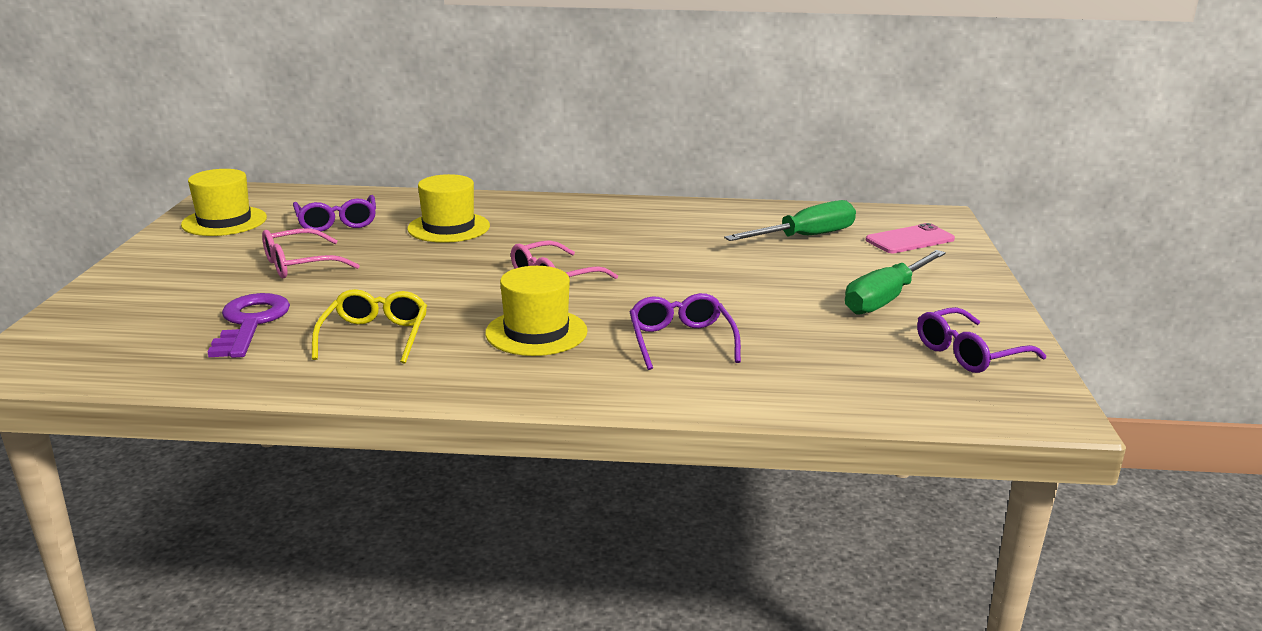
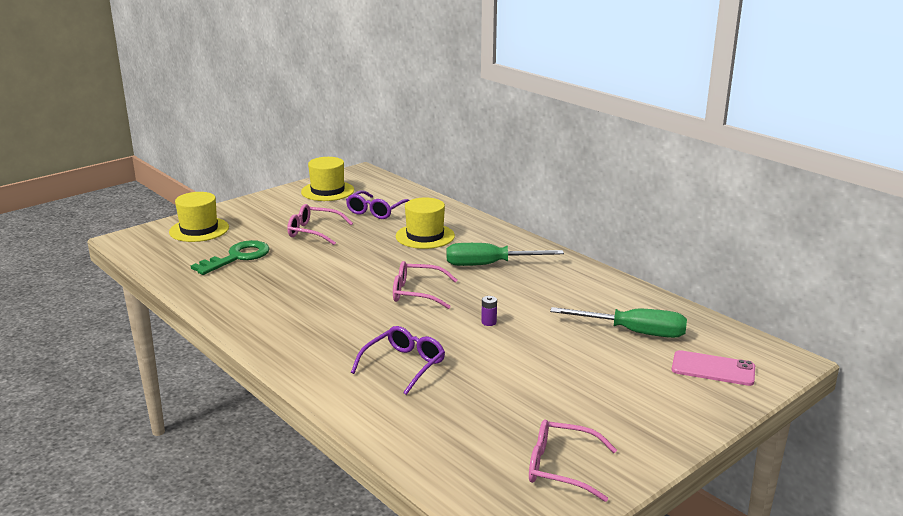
camera: 45 degrees right, 0 degrees up
purple key [208,293,290,358] -> green key [191,240,270,275]
yellow glasses [312,289,427,364] -> none
yellow hat [485,266,588,356] -> yellow hat moved to [169,192,229,242]
green screwdriver [845,250,946,315] -> green screwdriver moved to [446,243,564,266]
purple glasses [917,307,1046,373] -> pink glasses [529,419,617,502]
none -> purple battery [481,296,497,326]

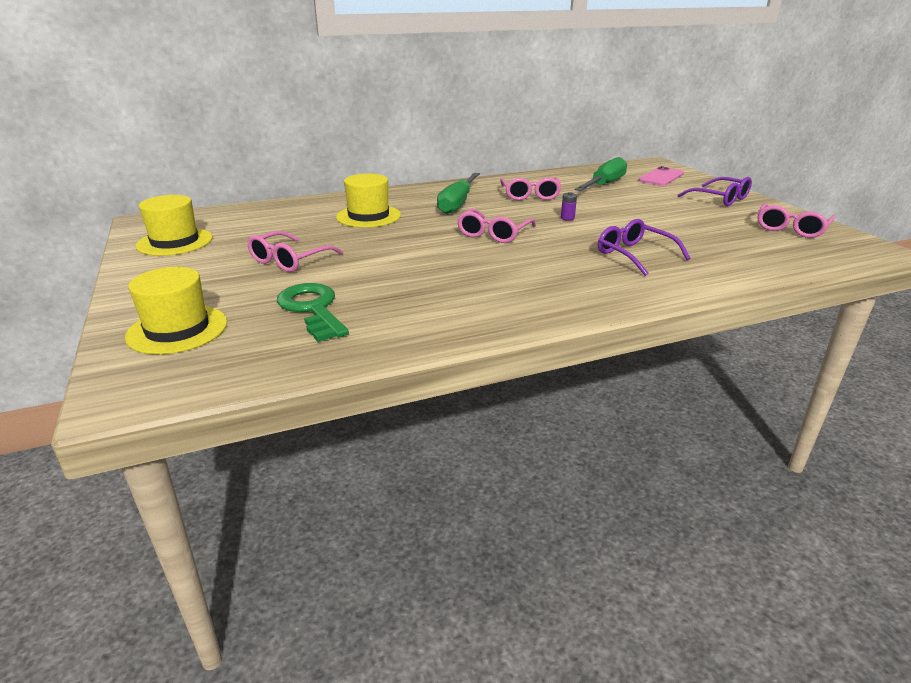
camera: 70 degrees left, 5 degrees up
purple glasses [346,190,409,219] -> purple glasses moved to [677,177,752,206]
none -> pink glasses [500,177,561,200]

